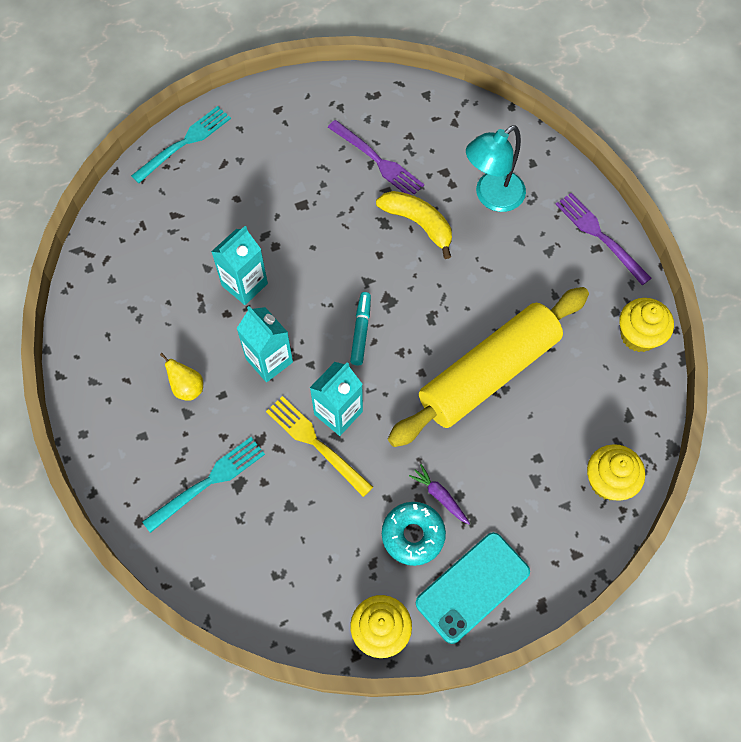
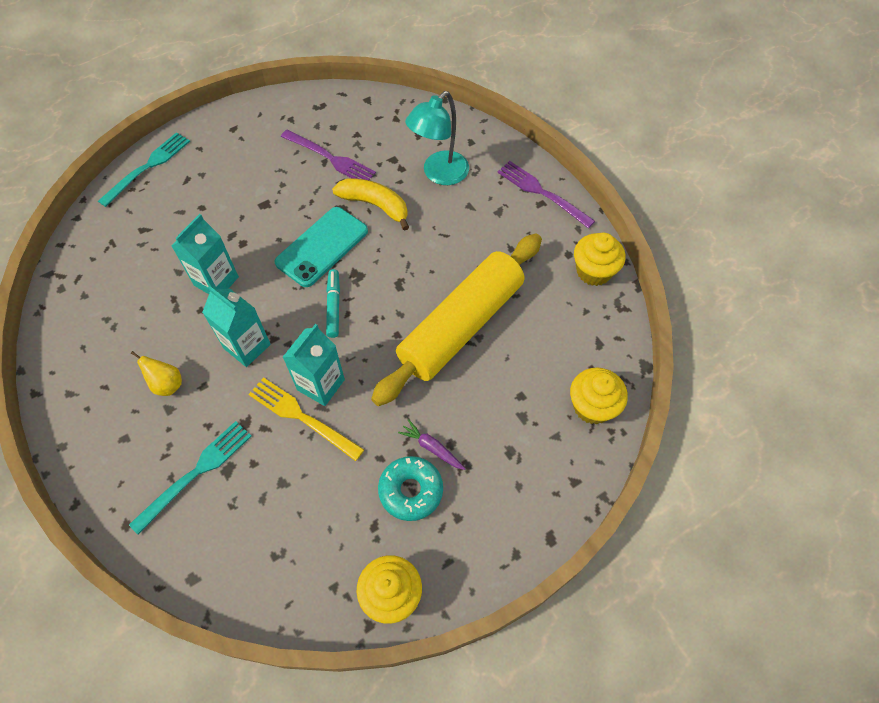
camera: 10 degrees left, 5 degrees down
turquoise phone [416,532,530,644] -> turquoise phone moved to [274,207,368,287]

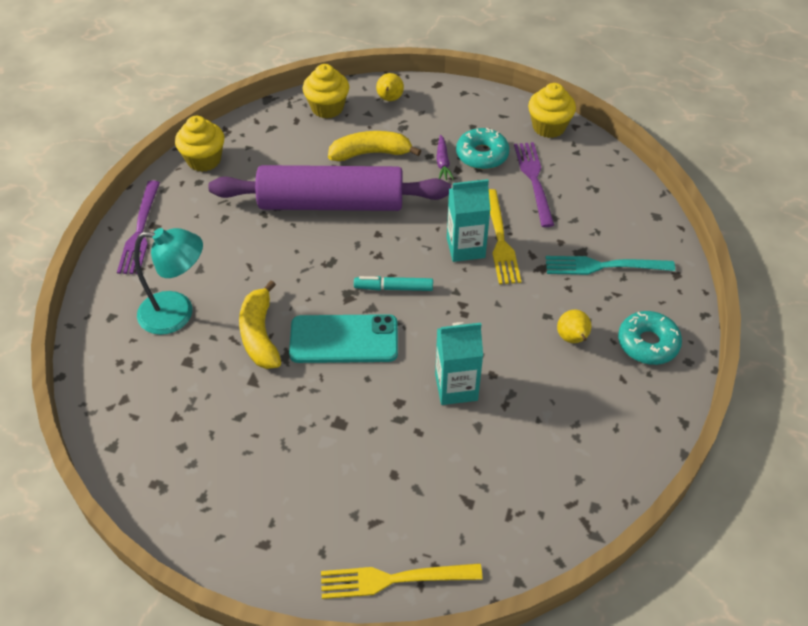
camera: 130 degrees left, 10 degrees down
turquoise fork [98,132,190,207] -> yellow fork [321,563,483,599]
turquoise carton [202,286,271,367] -> none
purple fork [281,130,376,180] -> purple fork moved to [514,142,554,227]
turquoise marker [326,269,340,338] -> turquoise marker turned 45 degrees clockwise [354,276,433,291]
yellow rolling pin [371,234,542,406] -> purple rolling pin [208,165,451,211]
none -> yellow banana [328,131,421,161]
none -> yellow pear [376,73,404,101]
none -> turquoise donut [618,311,682,365]

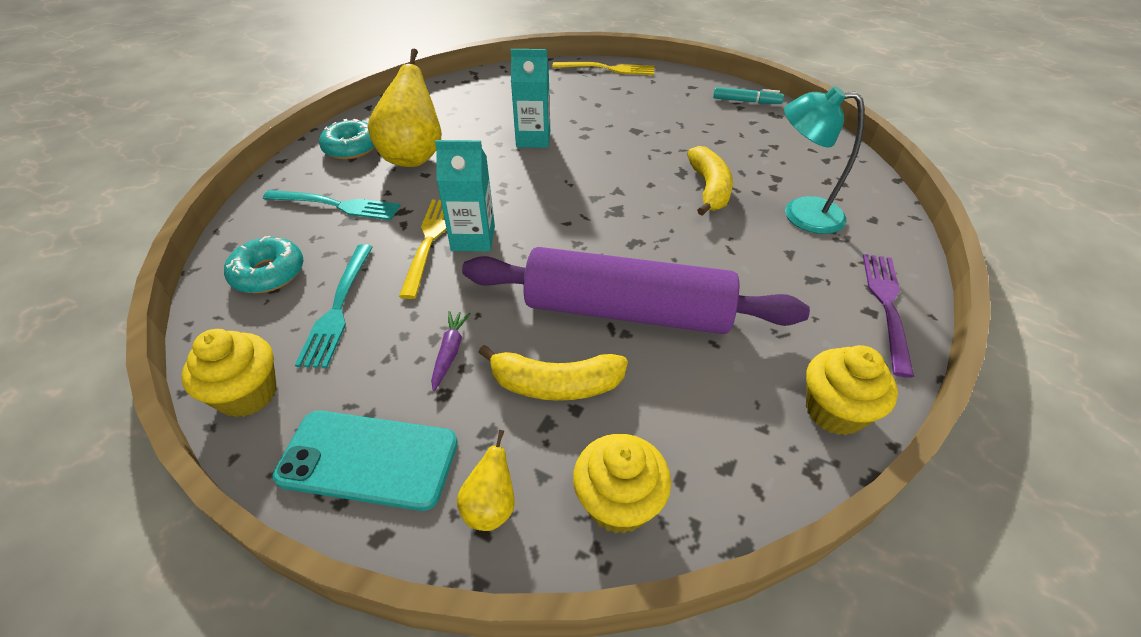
camera: 170 degrees left, 5 degrees down
turquoise phone [289,314,398,363] -> turquoise phone moved to [273,411,458,511]
turquoise marker [354,276,433,291] -> turquoise marker moved to [713,87,784,104]
turquoise donut [456,128,509,170] -> turquoise donut moved to [224,236,303,293]
purple fork [514,142,554,227] -> turquoise fork [295,244,373,368]
yellow pear [557,309,591,343] -> yellow pear [368,49,442,167], size x2.14

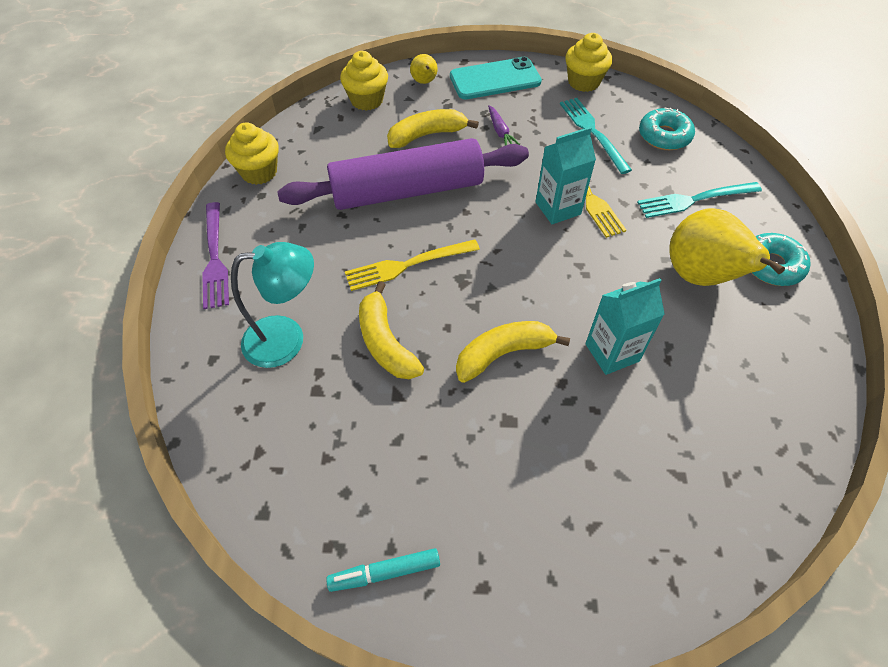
camera: 155 degrees right, 10 degrees up
yellow fork [552,62,654,75] -> yellow fork moved to [345,239,480,291]
none -> yellow banana [456,321,570,383]

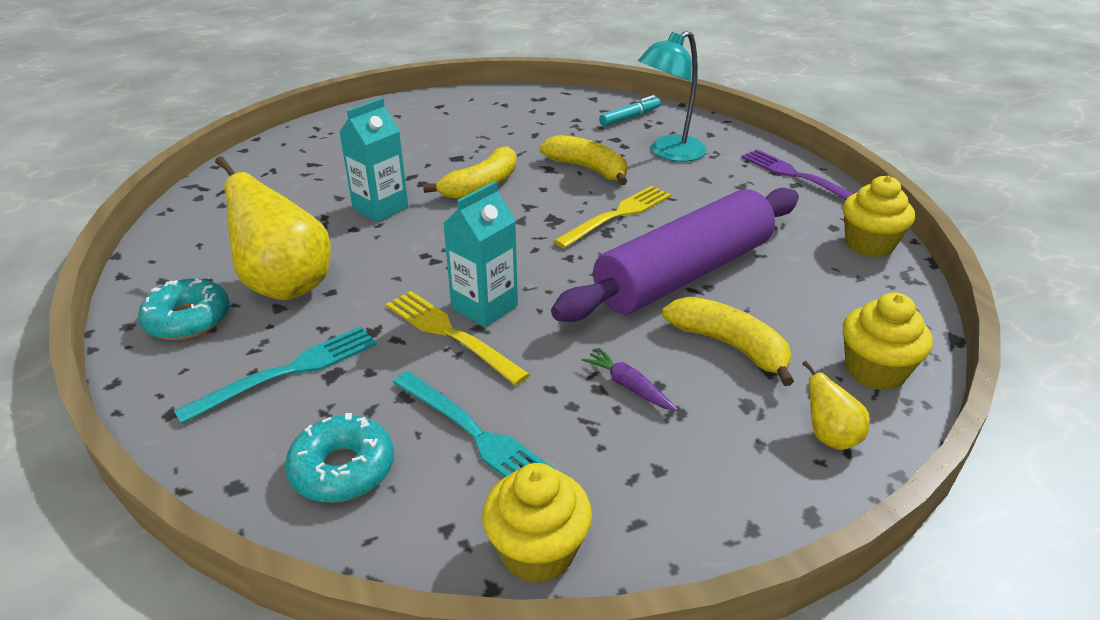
camera: 155 degrees right, 20 degrees down
turquoise marker [326,548,440,592] -> turquoise marker moved to [599,95,661,126]
yellow banana [387,109,479,148] -> yellow banana turned 90 degrees counterclockwise [662,297,794,386]
turquoise phone [450,57,542,99] -> none

